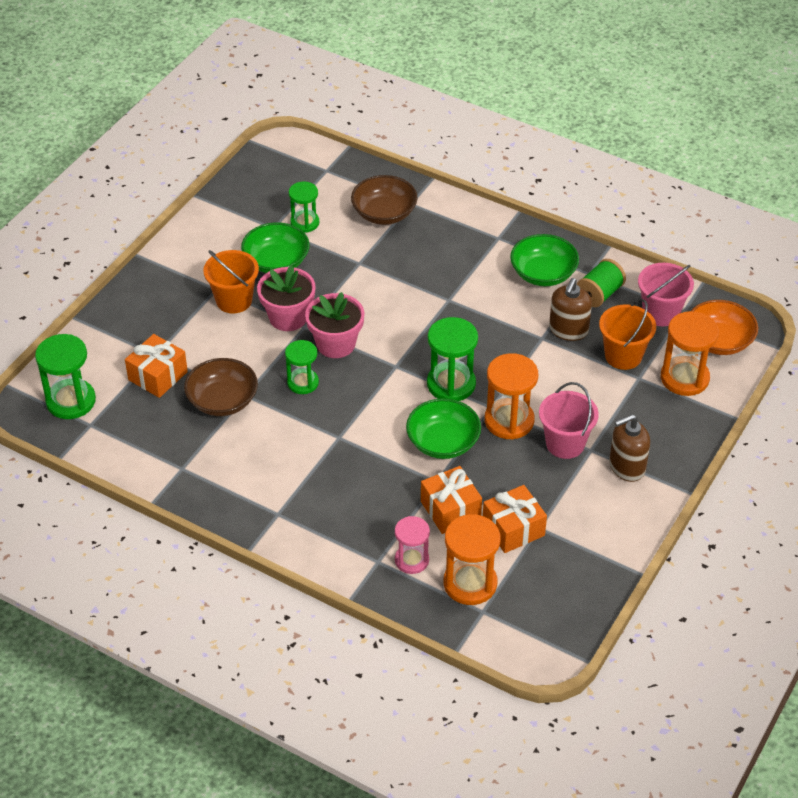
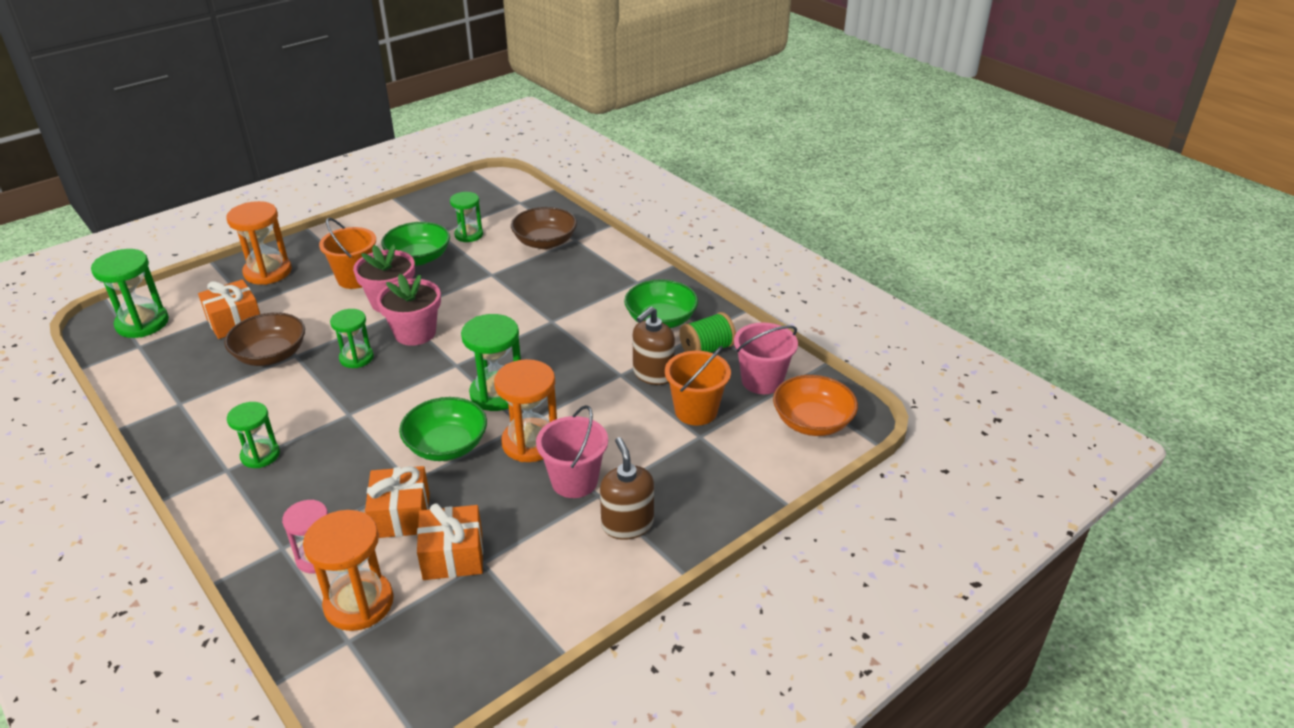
camera: 20 degrees right, 10 degrees down
brown soap dispenser [609,414,650,482] -> brown soap dispenser turned 75 degrees clockwise [600,437,654,540]
orange hourglass [661,311,719,396] -> orange hourglass moved to [226,201,292,285]
none -> green hourglass [227,402,280,468]

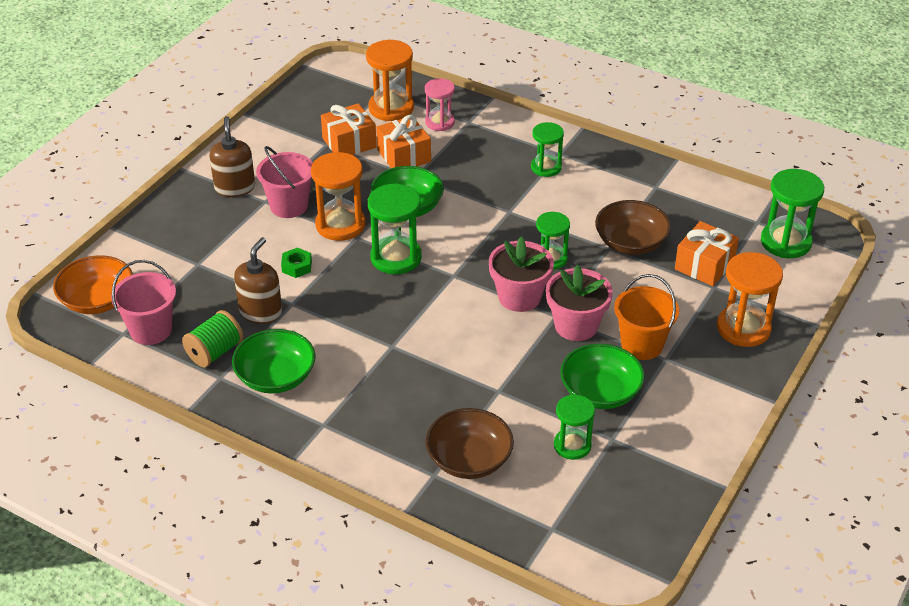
camera: 160 degrees right, 5 degrees up
brown soap dispenser [600,437,654,540] -> brown soap dispenser turned 150 degrees counterclockwise [209,116,255,197]
orange bucket [665,346,731,425] -> none
none -> green nut [281,248,312,278]

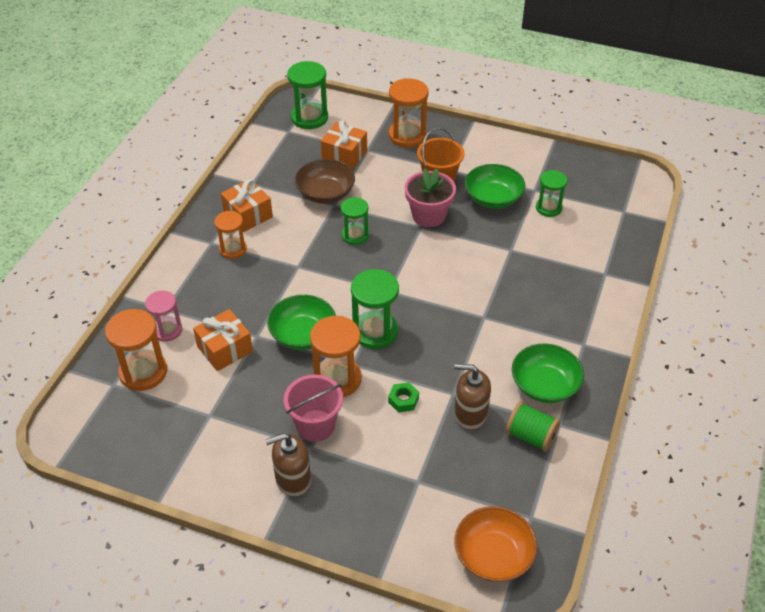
camera: 100 degrees left, 5 degrees up
pink bucket [111,260,176,345] -> none
orange gift [321,103,377,155] -> orange gift moved to [221,179,273,232]
brown bowl [426,408,514,479] -> none
pink flower pot [489,237,554,312] -> none
green hourglass [531,122,564,177] -> orange hourglass [214,211,247,259]

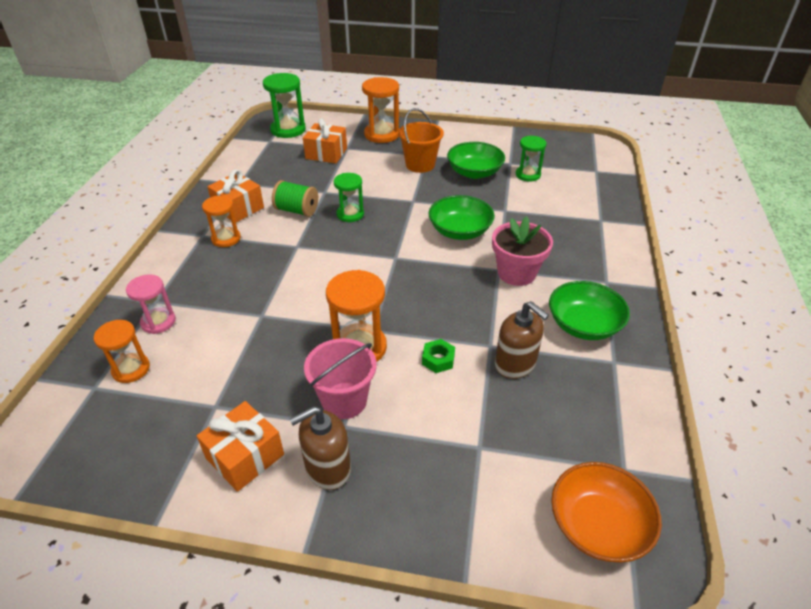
camera: 10 degrees left, 5 degrees down
orange hourglass [105,309,167,391] -> orange hourglass [94,320,150,383], size x0.65
orange gift [193,309,253,371] -> orange gift moved to [197,401,284,492]
green bowl [267,295,336,350] -> green bowl moved to [429,195,495,240]
brown bowl [295,159,355,204] -> none
green hourglass [351,269,399,349] -> none
pink flower pot [405,169,456,227] -> pink flower pot moved to [492,216,553,286]
brown soap dispenser [454,364,491,430] -> brown soap dispenser turned 135 degrees counterclockwise [495,301,549,379]
green spool [506,402,561,452] -> green spool moved to [272,180,318,217]

